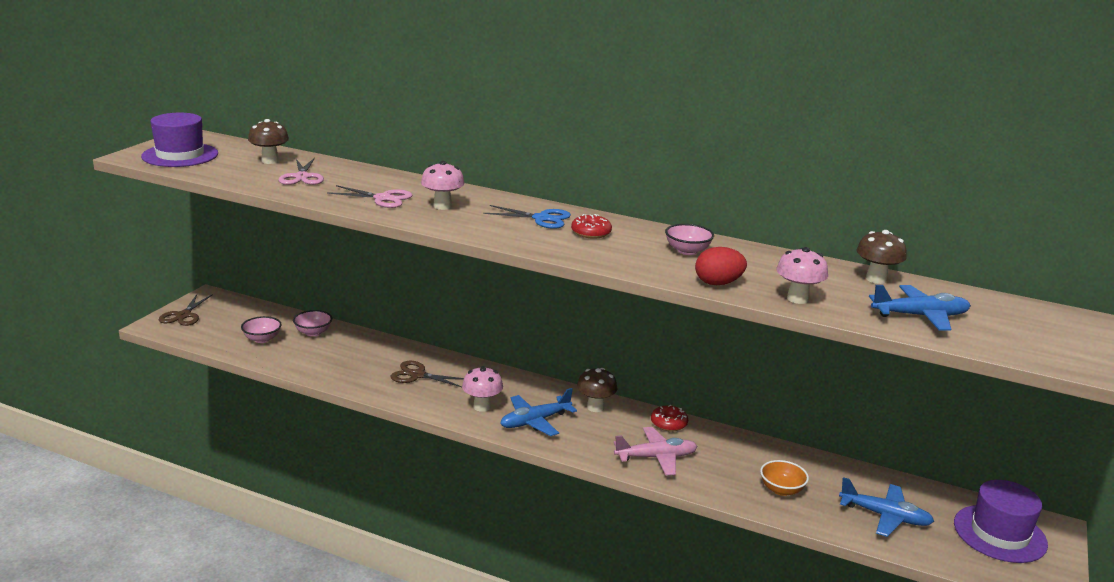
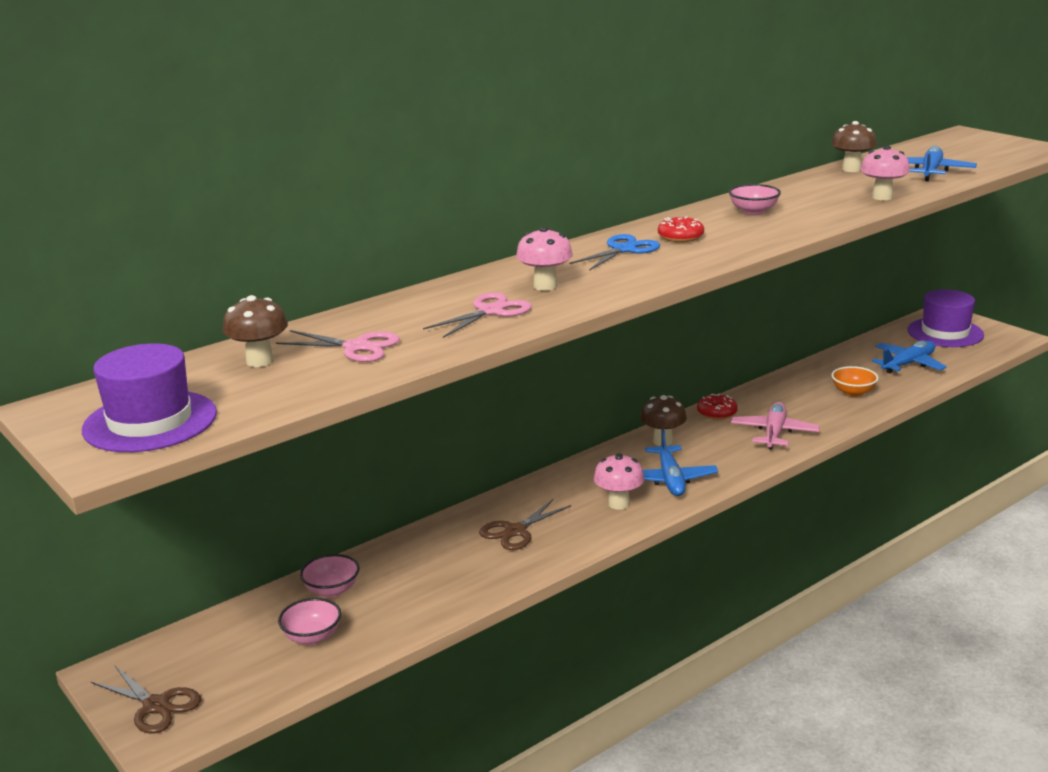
camera: 60 degrees left, 0 degrees up
red egg [695,247,747,285] -> none

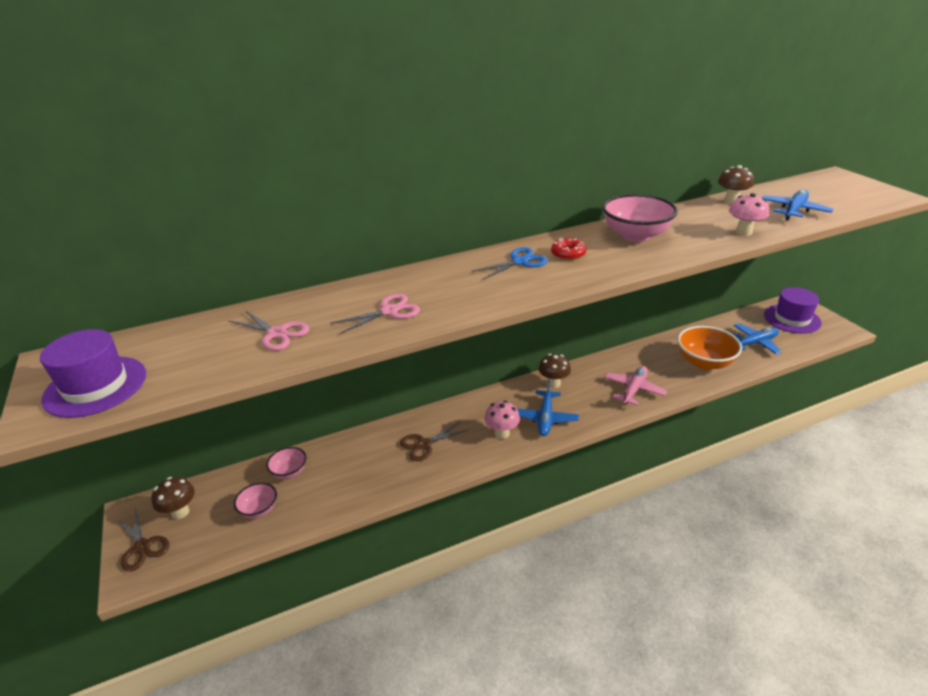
camera: 15 degrees right, 10 degrees up
brown mushroom [223,295,288,367] -> brown mushroom moved to [151,477,195,519]
pink mushroom [516,226,573,291] -> none
red donut [697,394,738,420] -> none
pink bowl [729,184,781,215] -> pink bowl [602,194,678,242], size x1.85
orange bowl [831,366,878,397] -> orange bowl [677,326,742,370], size x1.85

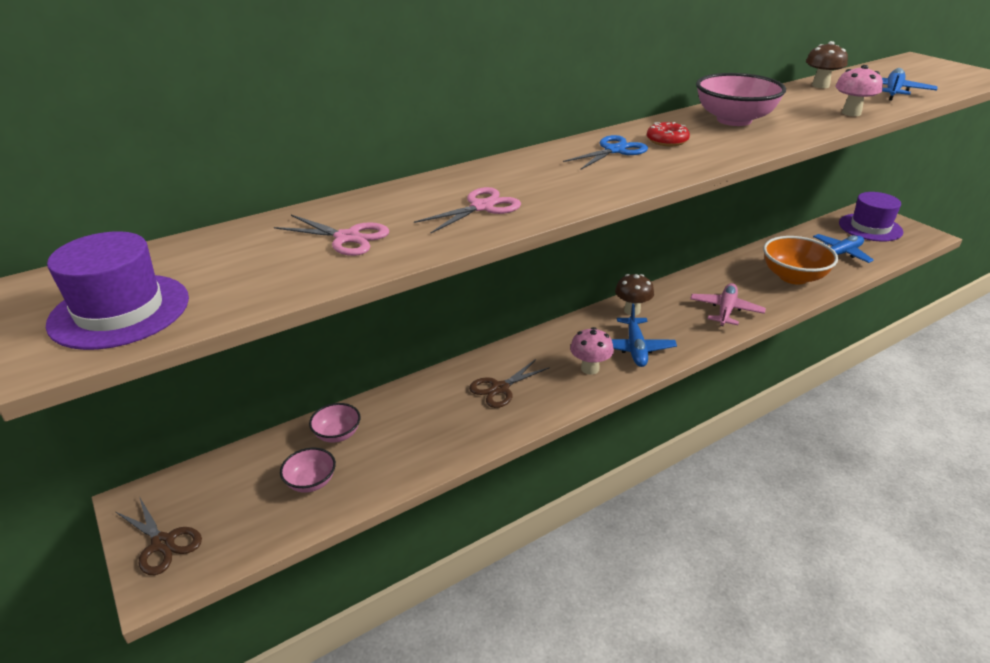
camera: 10 degrees left, 0 degrees up
brown mushroom [151,477,195,519] -> none

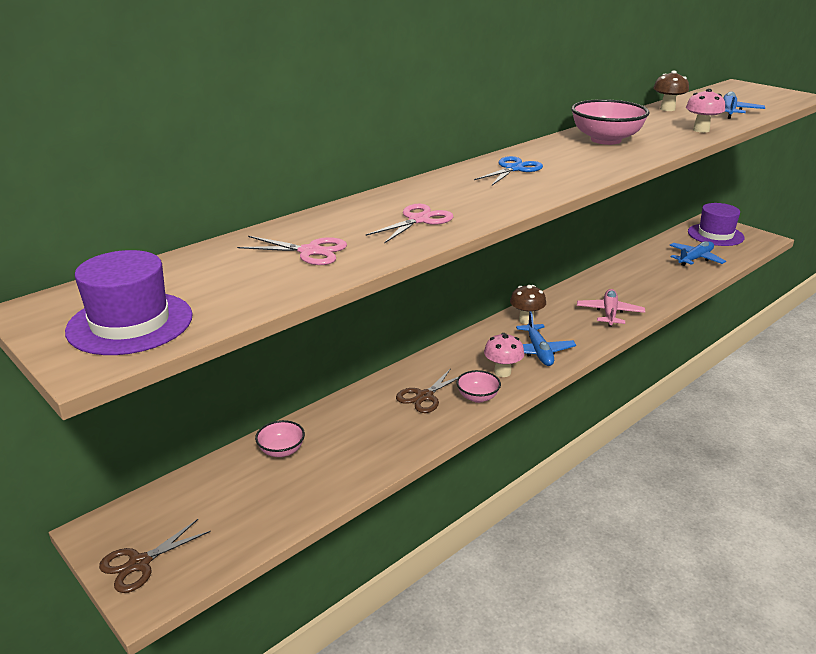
camera: 10 degrees left, 5 degrees down
brown scissors [116,496,202,575] -> brown scissors turned 105 degrees clockwise [99,519,211,593]
pink bowl [280,448,336,493] -> pink bowl moved to [456,370,501,403]
red donut [647,122,690,146] -> none
orange bowl [763,236,838,285] -> none

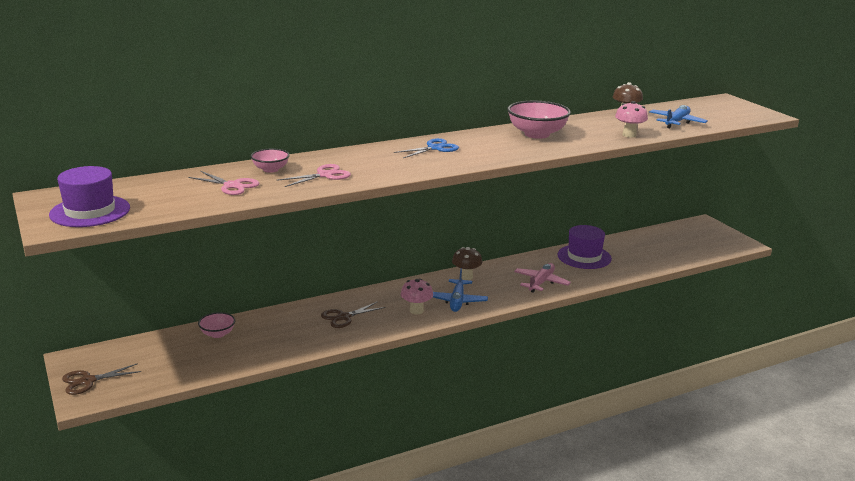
camera: 15 degrees right, 5 degrees down
pink bowl [456,370,501,403] -> pink bowl moved to [251,149,289,173]
blue plane [670,241,726,266] -> none
purple hat [688,203,745,246] -> purple hat moved to [558,225,612,269]

